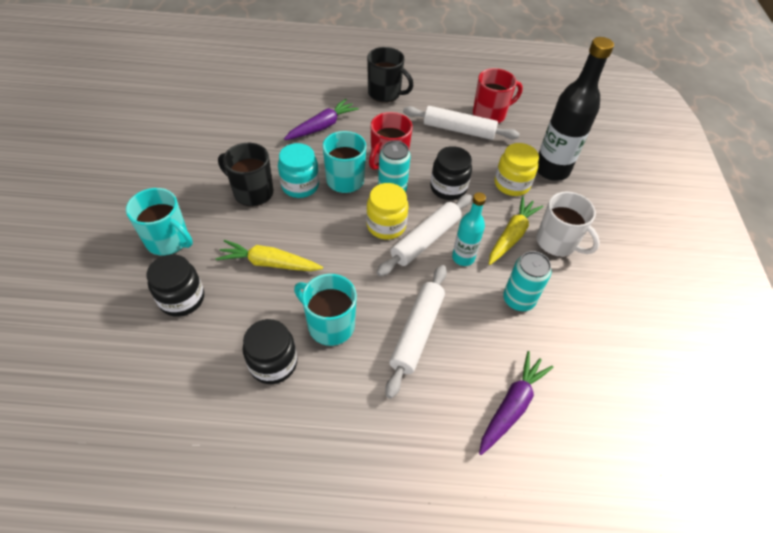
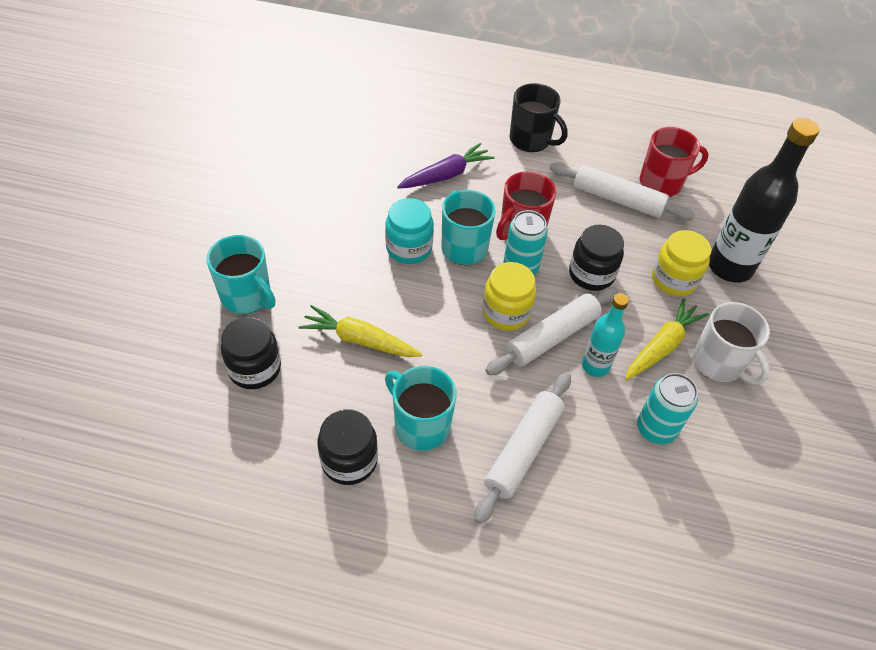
camera: 10 degrees right, 0 degrees up
black mug [218,143,273,207] -> none
purple carrot [479,351,554,455] -> none

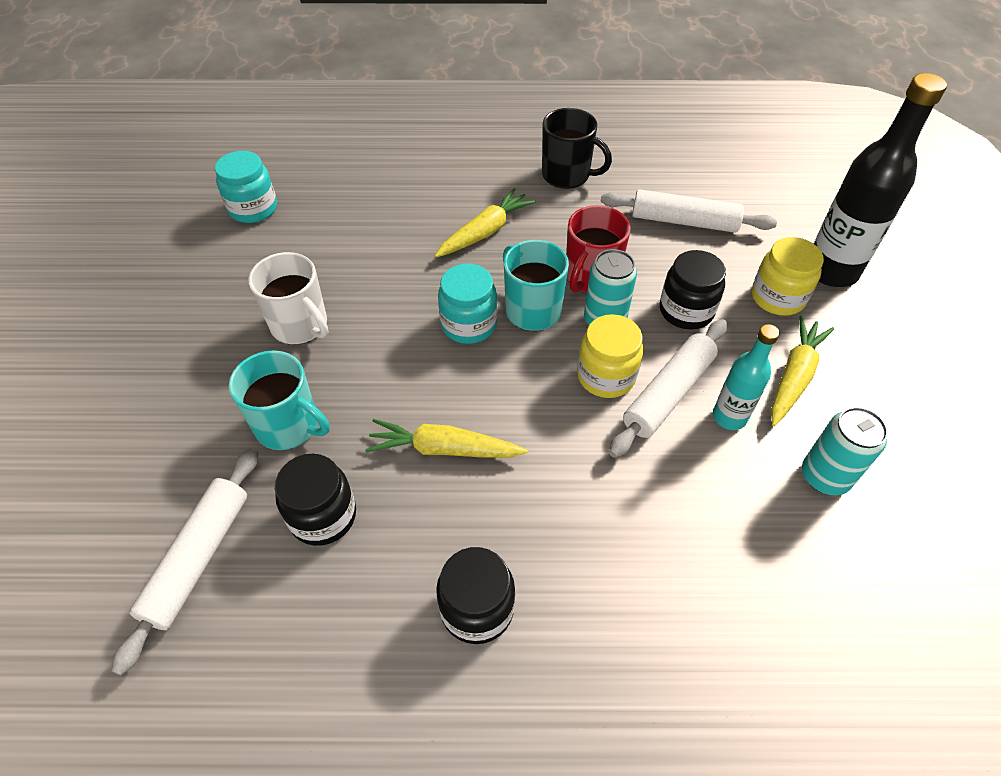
camera: 10 degrees left, 0 degrees up
turquoise mug [385,366,457,451] -> none
purple carrot [397,143,495,189] -> yellow carrot [435,188,536,257]
white rolling pin [474,372,571,524] -> white rolling pin moved to [111,447,258,675]
red mug [640,127,709,197] -> none
white mug [693,302,770,384] -> white mug moved to [248,252,328,345]
none -> turquoise jar [215,151,277,223]

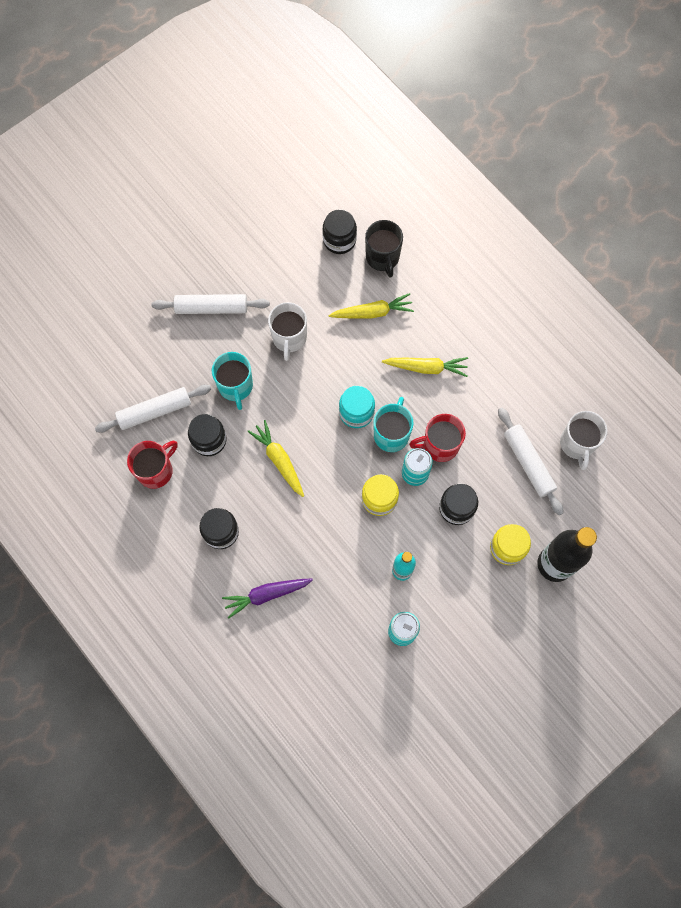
camera: 50 degrees right, 20 degrees up
turquoise jar [215,151,277,223] -> black jar [322,209,357,254]
black mug [542,108,612,189] -> black mug moved to [365,220,403,278]
white rolling pin [609,319,727,458] -> white rolling pin moved to [151,294,270,314]
yellow carrot [771,316,834,426] -> yellow carrot moved to [329,293,414,319]
none -> red mug [127,441,178,489]
none -> purple carrot [222,579,313,618]
none -> white mug [560,411,607,470]

